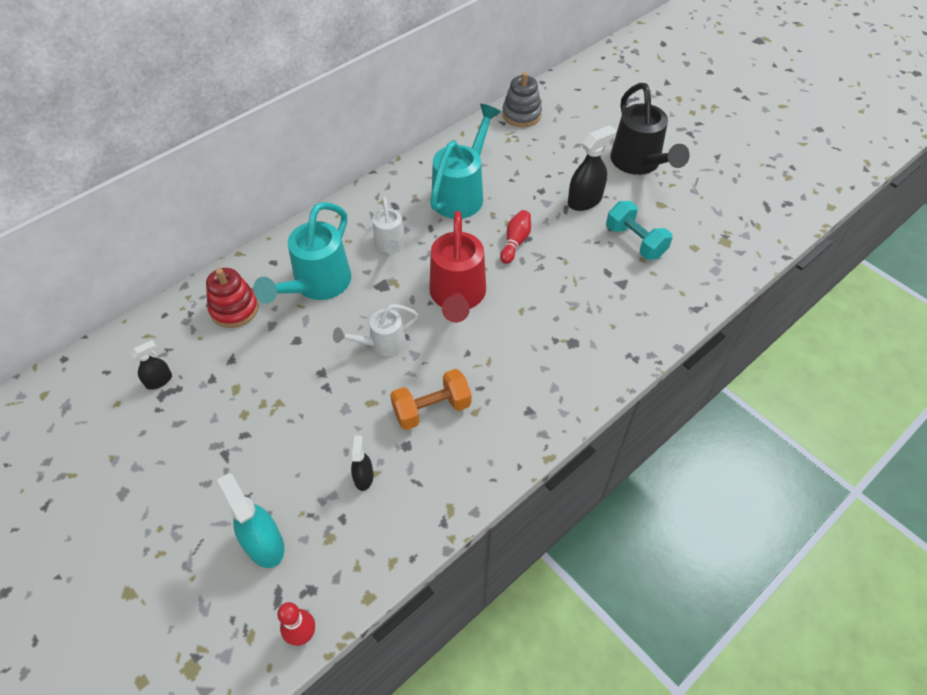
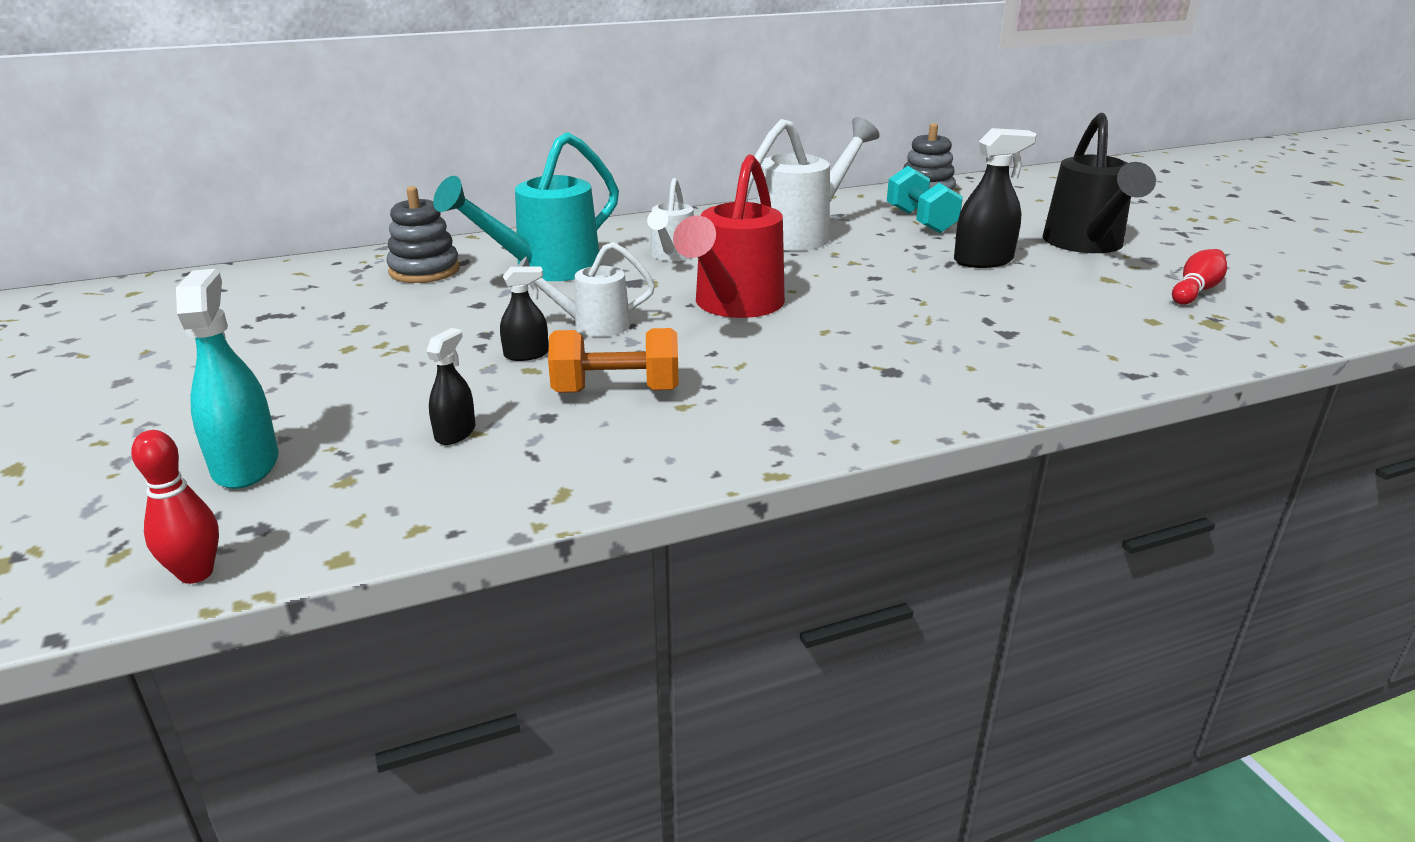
camera: 20 degrees right, 25 degrees down
black spray bottle [131,340,172,390] -> black spray bottle moved to [500,267,549,361]
red stacking toy [206,268,259,328] -> grey stacking toy [387,186,460,283]
turquoise watering can [430,104,501,219] -> white watering can [746,117,879,251]
red bowling pin [500,210,531,264] -> red bowling pin moved to [1172,249,1227,305]
turquoise dumbbell [606,201,673,260] -> turquoise dumbbell moved to [887,166,963,233]

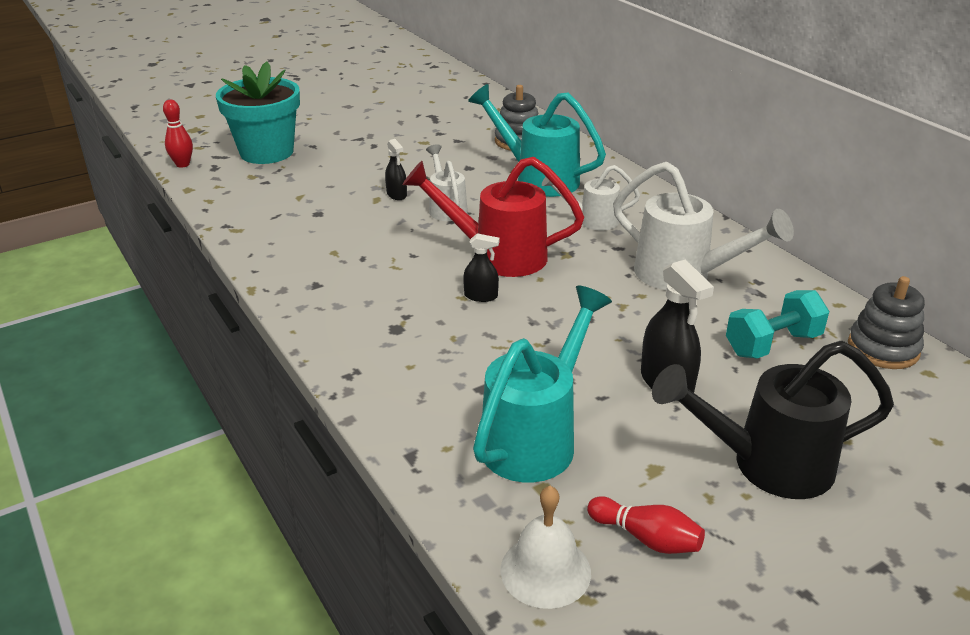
camera: 80 degrees right, 5 degrees up
turquoise spray bottle [176,269,279,489] -> turquoise flower pot [216,62,300,164]
black spray bottle [426,328,475,445] -> black spray bottle moved to [463,233,500,302]
orange dumbbell [548,328,678,393] -> none
none -> turquoise watering can [473,286,612,482]
none -> white bell [500,486,591,609]

